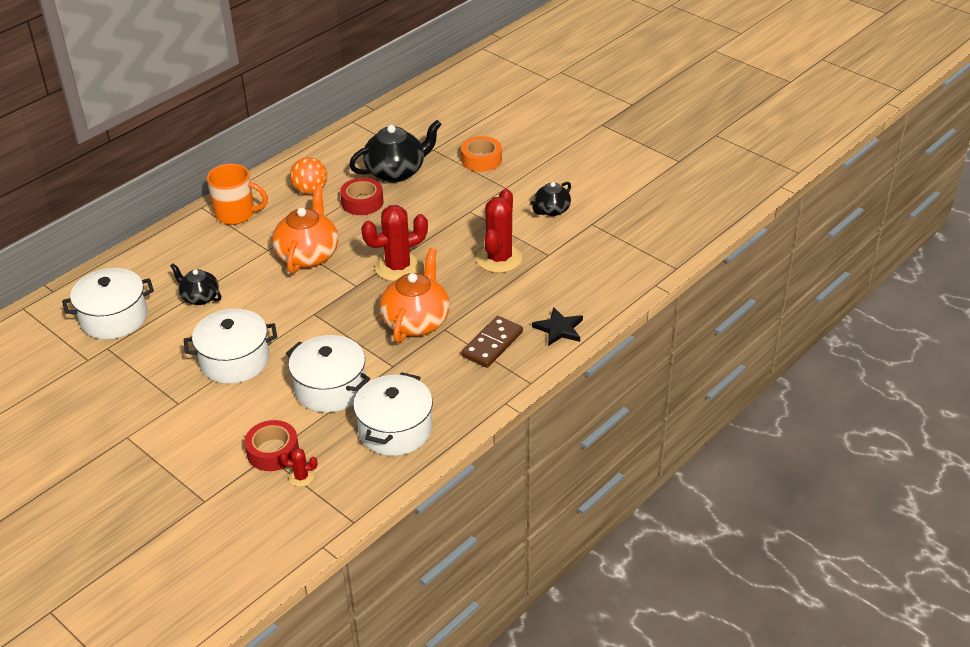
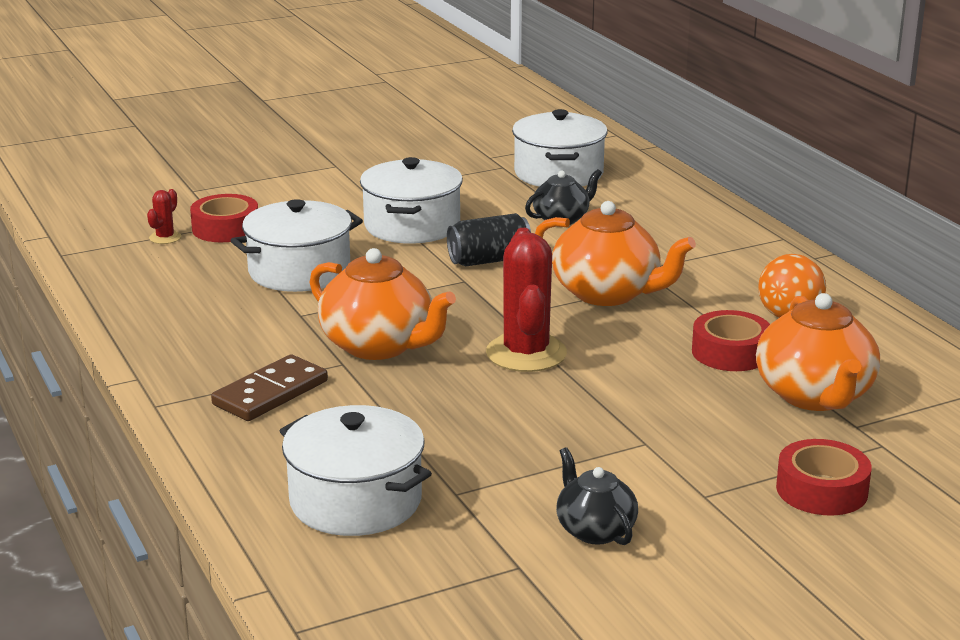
camera: 110 degrees right, 15 degrees down
orange mug [207,164,268,225] -> none
black teapot [349,120,442,182] -> orange teapot [756,293,880,411]
white pot [353,372,433,456] -> white pot moved to [279,405,432,536]
orange tape [461,136,502,172] -> red tape [776,439,872,515]
brown domino [461,316,523,368] -> brown domino turned 75 degrees clockwise [211,354,328,421]
red cactus [476,189,523,273] -> none
black star [532,307,583,346] -> none
none -> black can [447,213,531,266]

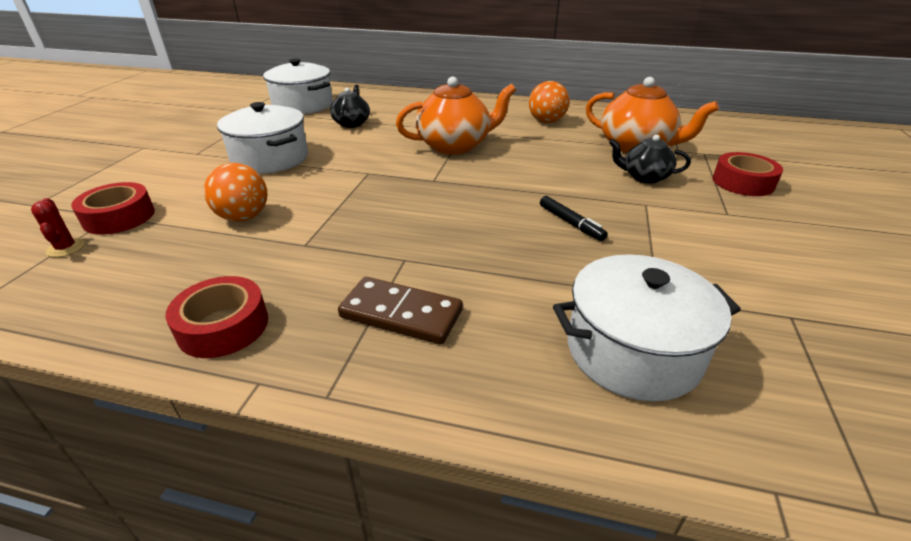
camera: 50 degrees left, 10 degrees up
brown domino [211,354,328,421] -> brown domino turned 60 degrees counterclockwise [338,277,463,344]
white pot [230,199,363,292] -> orange ball [204,163,267,222]
orange teapot [309,248,456,360] -> none
black can [447,213,531,266] -> none
red cactus [486,228,567,372] -> none
black teapot [556,447,638,545] -> black teapot moved to [609,135,691,183]
red tape [692,310,770,371] -> red tape moved to [165,276,268,358]
none -> black marker [540,196,608,241]

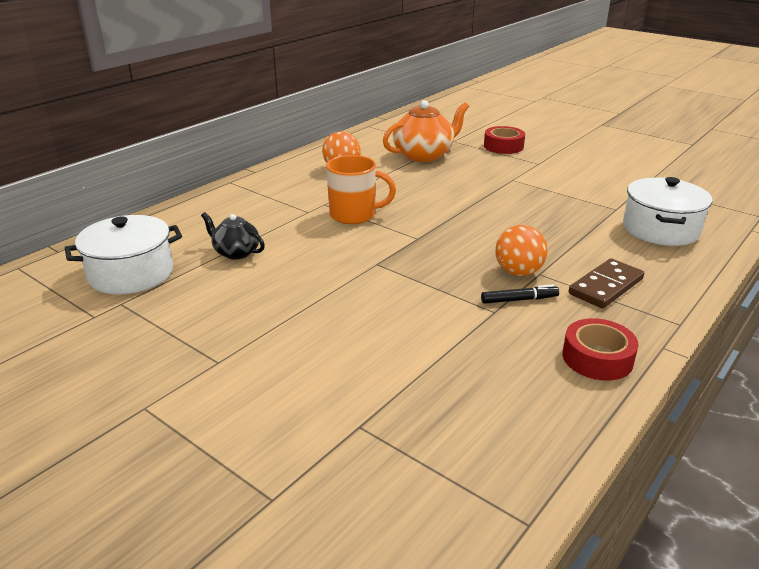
camera: 65 degrees left, 5 degrees down
red cactus [31,198,85,257] -> none
red tape [71,182,155,235] -> none
orange ball [204,163,267,222] -> orange ball moved to [495,225,548,276]
white pot [217,102,308,174] -> none
orange teapot [396,77,516,154] -> orange mug [326,155,396,224]
black marker [540,196,608,241] -> black marker moved to [481,284,559,304]
black teapot [609,135,691,183] -> none

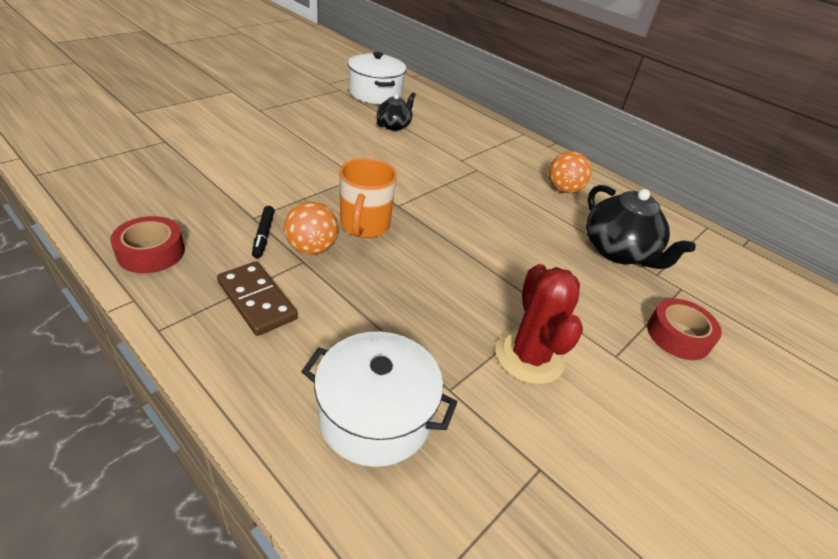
camera: 90 degrees right, 10 degrees up
orange mug [326,155,396,224] -> orange mug moved to [340,158,397,238]
orange teapot [383,100,469,162] -> black teapot [586,185,696,269]
none -> red cactus [495,264,583,384]

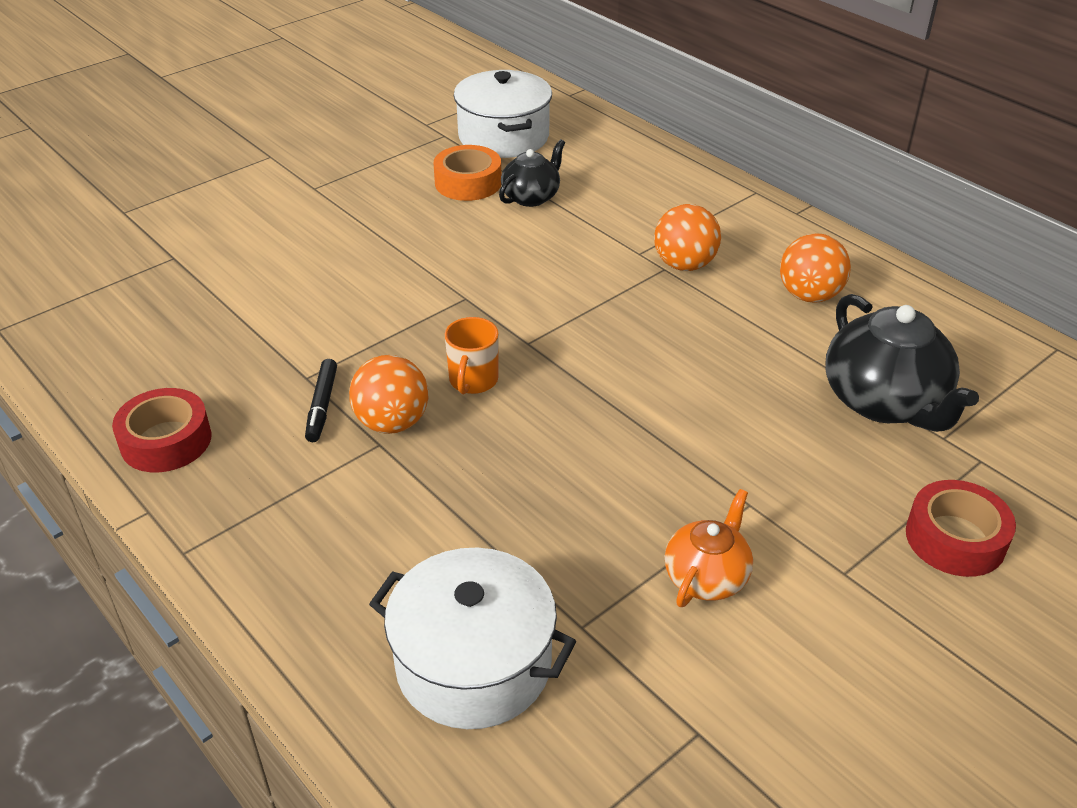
camera: 10 degrees right, 0 degrees up
brown domino [217,261,298,336] -> none
orange mug [340,158,397,238] -> orange mug [445,317,499,394], size x0.64
red cactus [495,264,583,384] -> orange teapot [665,489,753,607]
none -> orange tape [434,145,501,201]
none -> orange ball [654,204,721,271]

